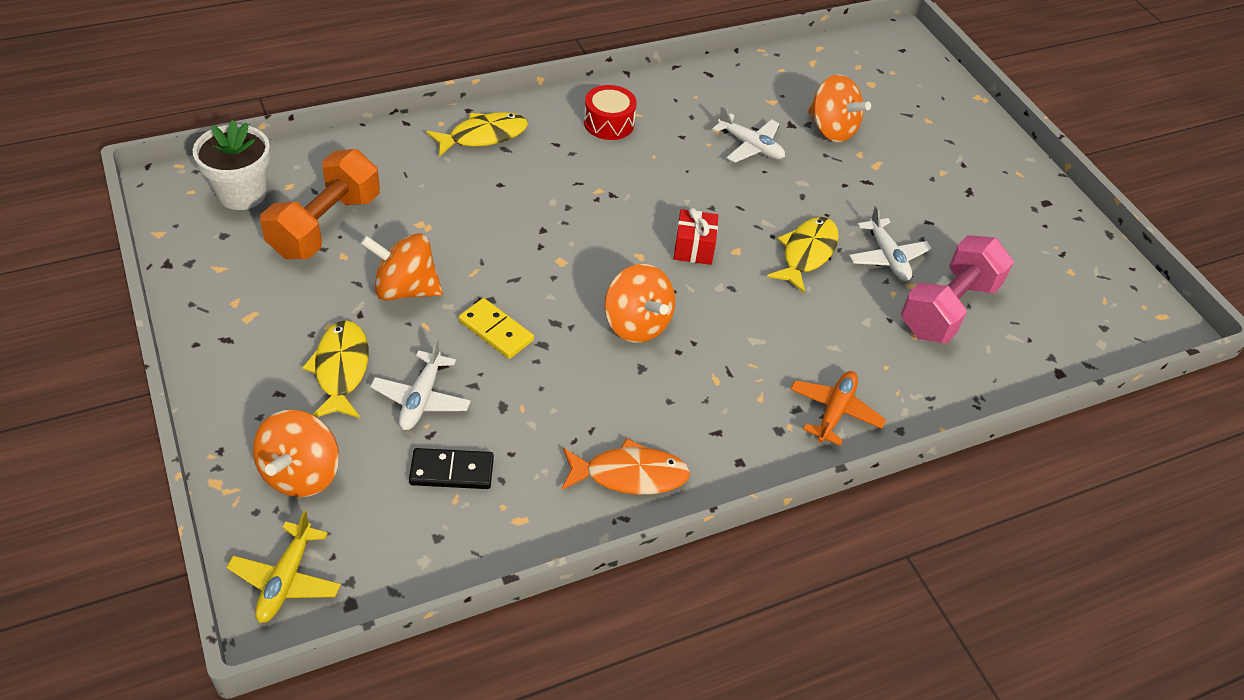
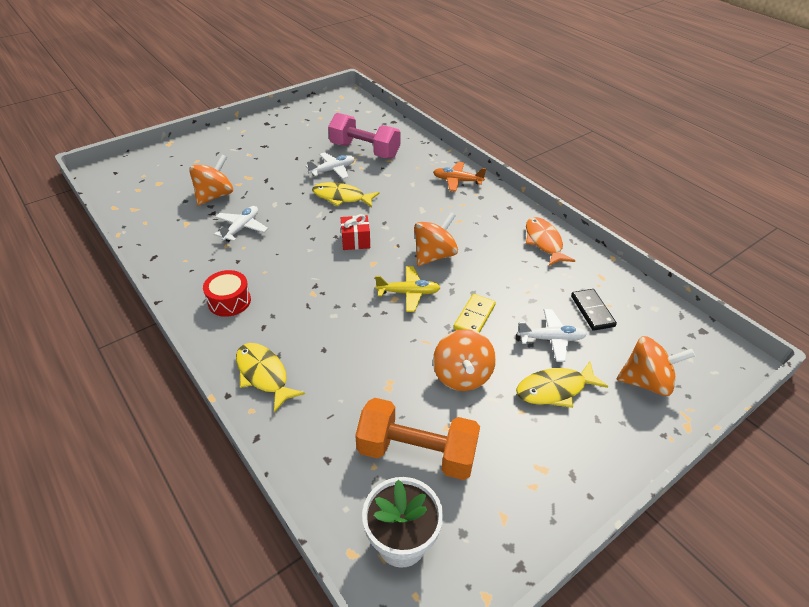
camera: 100 degrees left, 5 degrees down
yellow plane [226,511,341,623] -> yellow plane moved to [375,266,441,312]

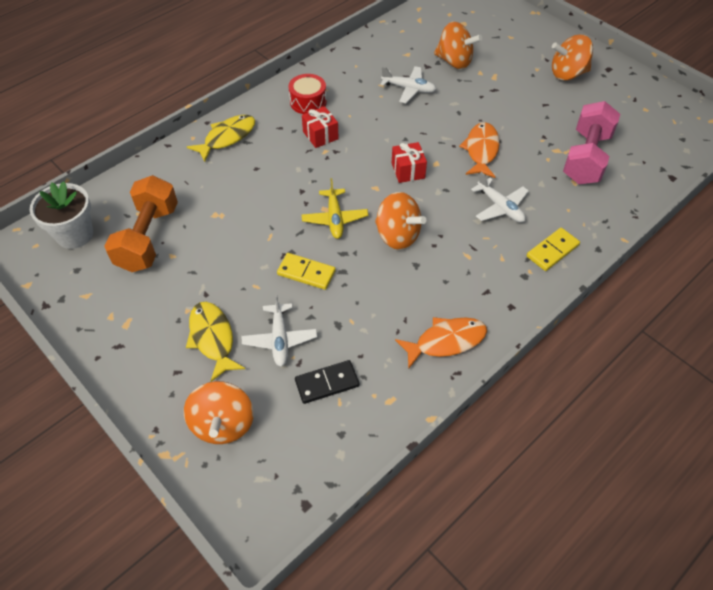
camera: 85 degrees right, 10 degrees up
white plane [306,152,355,179] -> white plane moved to [471,172,529,222]
yellow fish [312,182,380,208] -> orange fish [459,122,500,178]
orange plane [433,162,486,191] -> yellow domino [527,228,580,271]
orange spinning top [433,329,496,391] -> orange spinning top moved to [552,35,593,81]
none -> red gift [302,106,339,148]

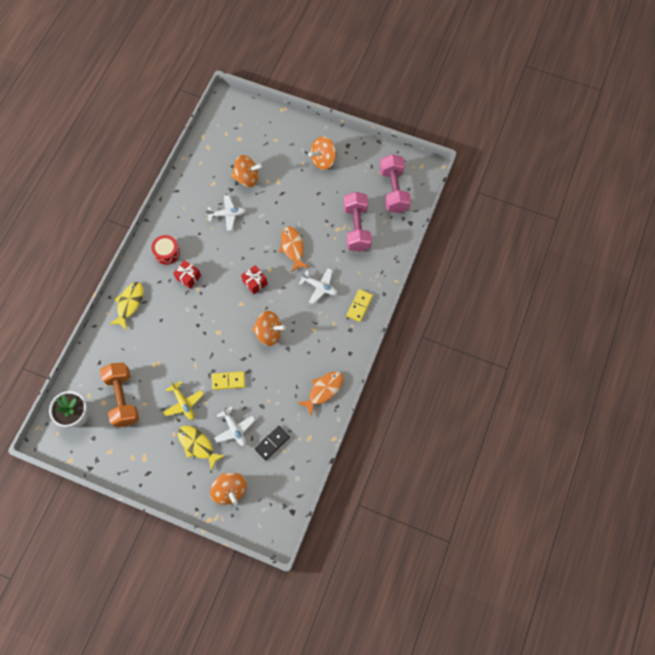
camera: 25 degrees left, 15 degrees up
yellow plane [302,178,368,239] -> yellow plane moved to [163,381,204,420]
none -> pink dumbbell [380,154,411,213]

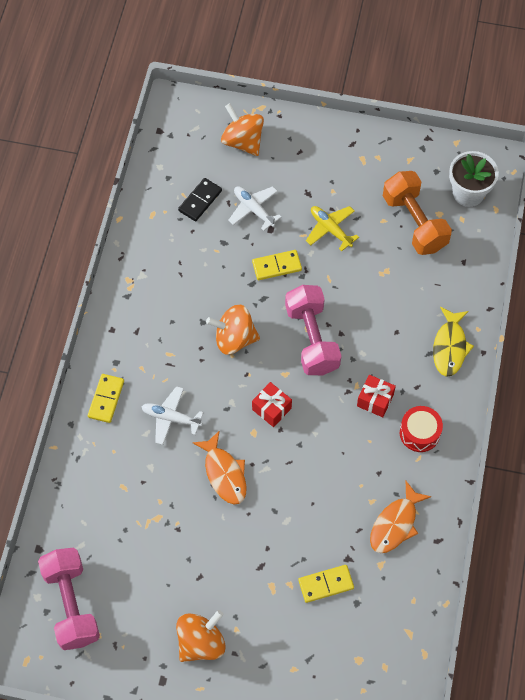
camera: 170 degrees right, 5 degrees down
yellow fish [178,426,226,471] -> none
white plane [205,195,246,231] -> none
orange spinning top [231,155,262,187] -> yellow domino [298,565,354,603]
orange fish [298,371,343,416] -> orange fish moved to [370,481,431,553]
pink dumbbell [344,192,372,252] -> pink dumbbell moved to [285,285,341,375]

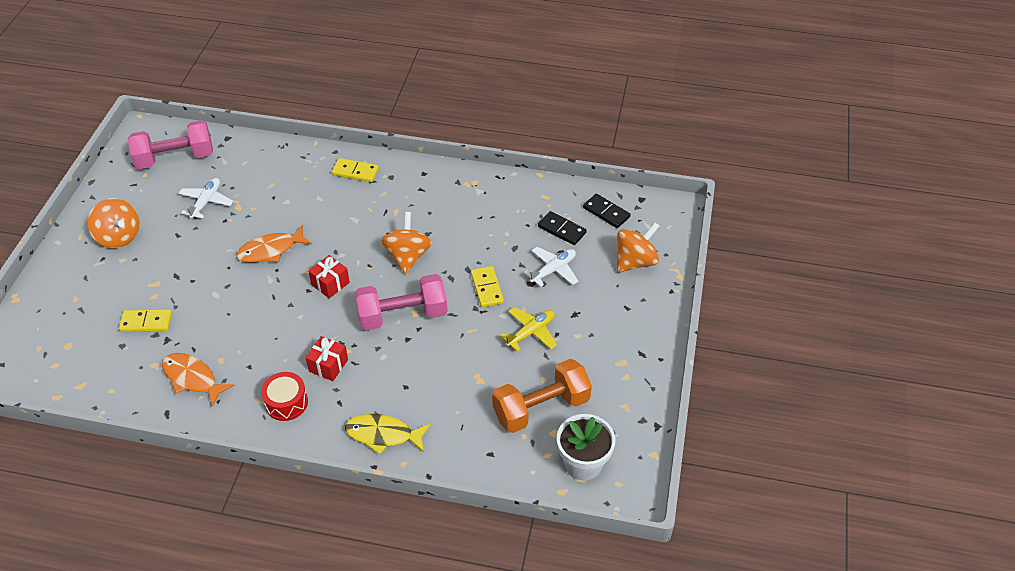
camera: 90 degrees right, 15 degrees down
white plane [142,386,204,445] -> white plane moved to [178,178,233,219]
yellow domino [298,565,354,603] -> yellow domino turned 75 degrees counterclockwise [119,310,172,332]
none -> black domino [583,194,630,228]

